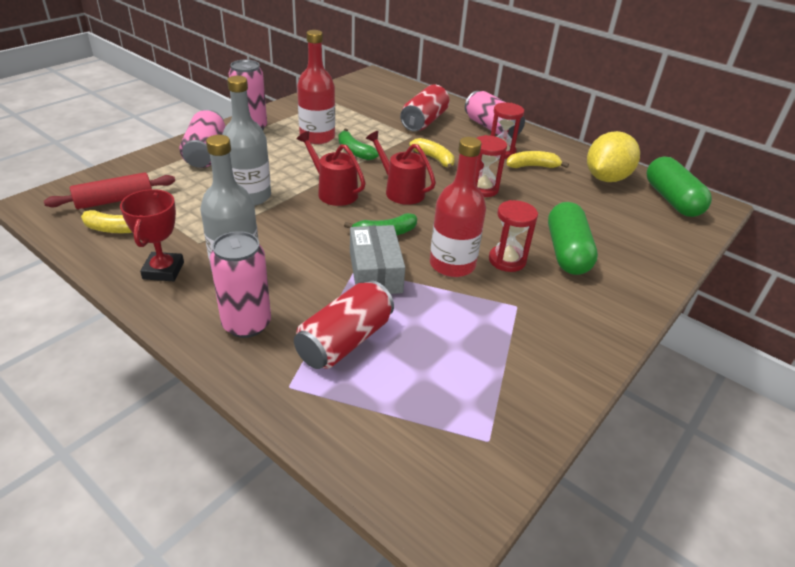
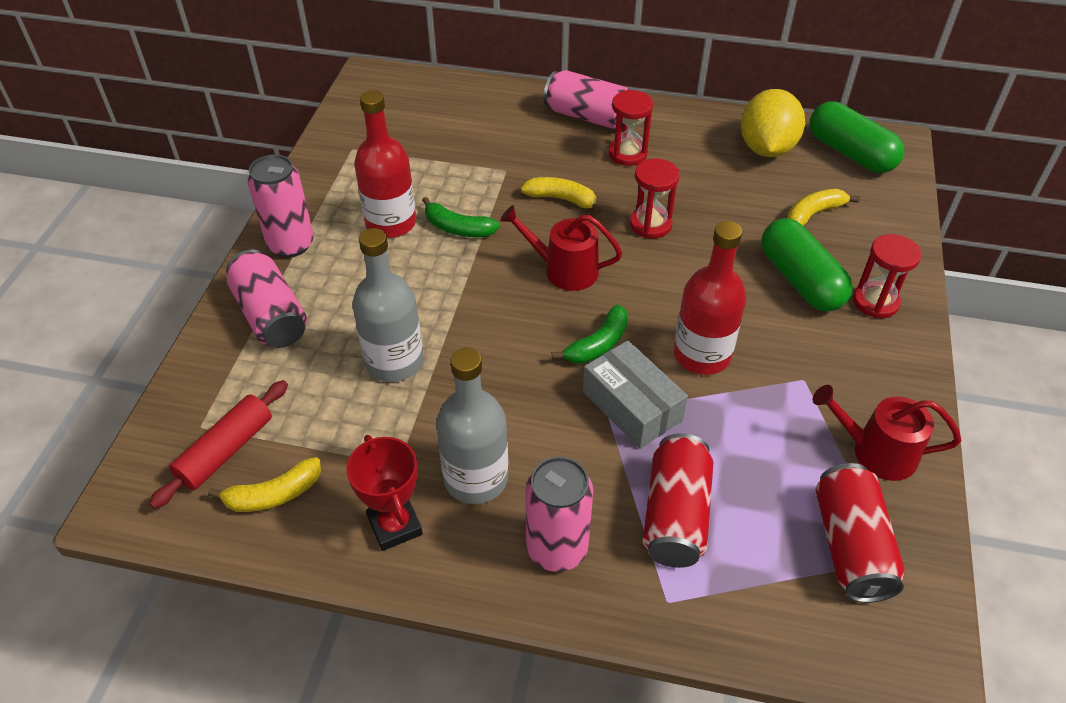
camera: 25 degrees left, 10 degrees up
red watering can [297,131,366,206] -> red watering can moved to [813,385,961,481]
red can [400,84,450,131] -> red can moved to [816,463,905,603]
red hourglass [489,200,538,272] -> red hourglass moved to [853,234,921,318]
yellow banana [507,151,569,168] -> yellow banana moved to [787,189,860,225]

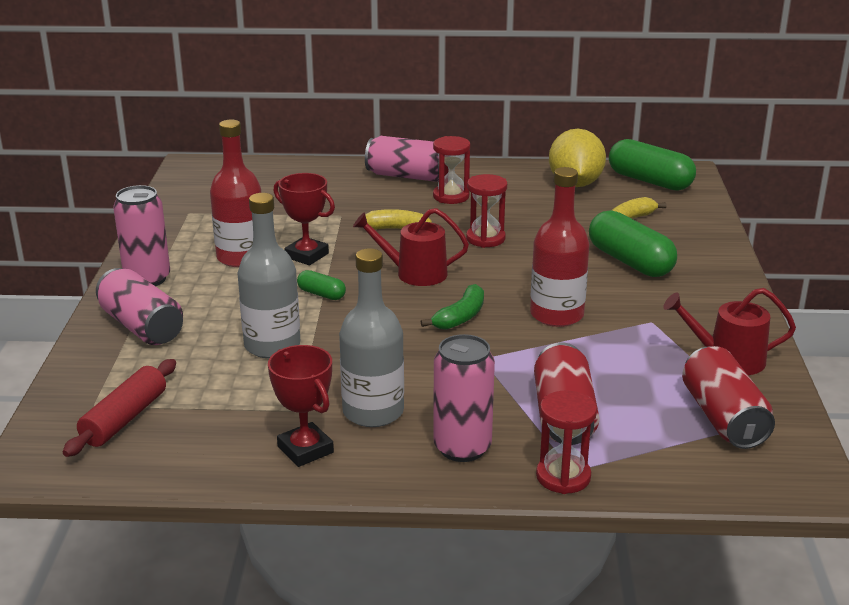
camera: 10 degrees left, 20 degrees down
yellow banana [208,457,321,512] -> none
green banana [422,197,500,237] -> red trophy [274,173,335,265]
grey box [583,340,688,449] -> none
red hourglass [853,234,921,318] -> red hourglass moved to [536,391,597,494]
none -> green capsule [297,270,346,300]

